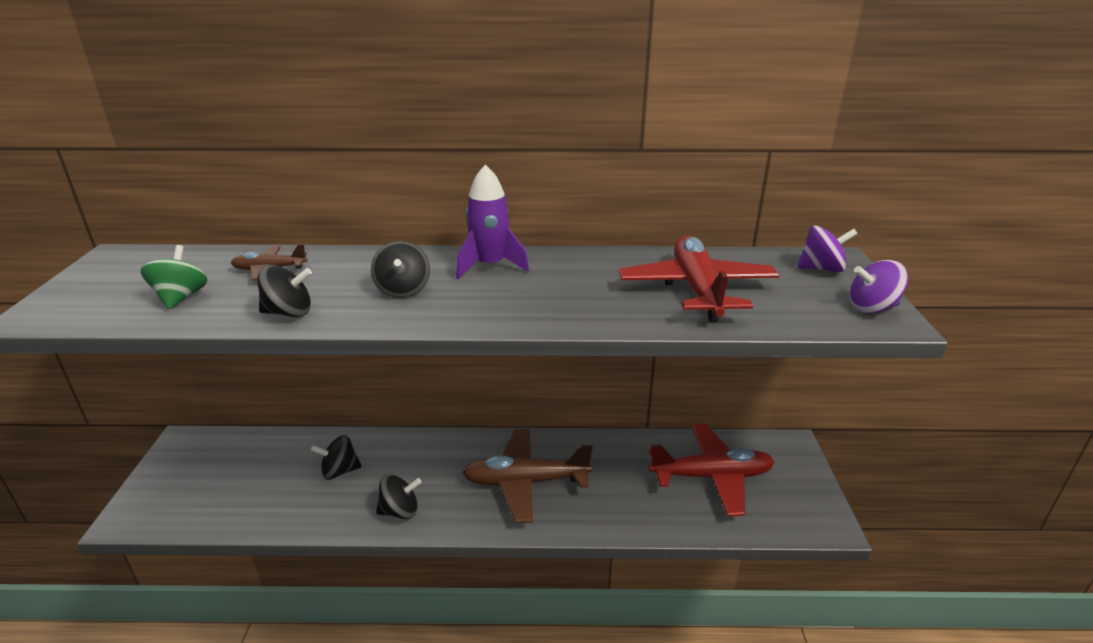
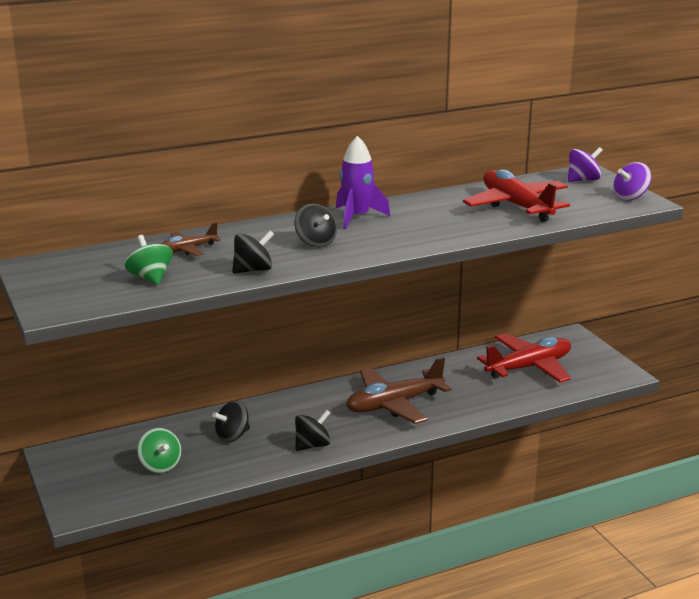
camera: 25 degrees left, 5 degrees down
none -> green spinning top [137,428,181,473]

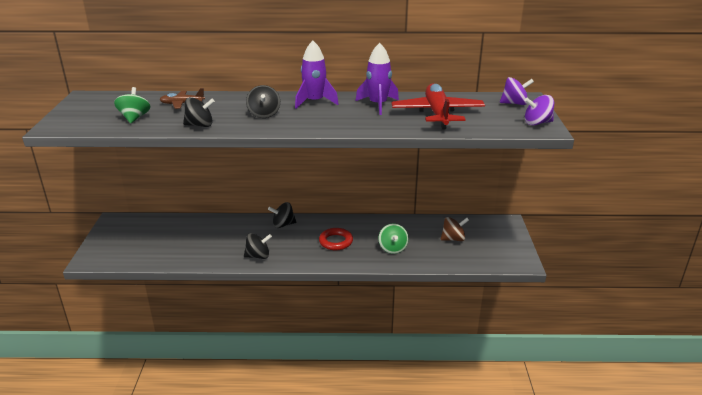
camera: 25 degrees right, 5 degrees up
green spinning top [137,428,181,473] -> green spinning top moved to [378,223,408,254]
black spinning top [212,400,250,442] -> black spinning top moved to [268,202,296,228]
brown plane [346,357,452,424] -> red ring [319,228,353,250]
red plane [477,333,571,383] -> brown spinning top [441,217,469,241]
none -> purple rocket [356,43,399,115]

